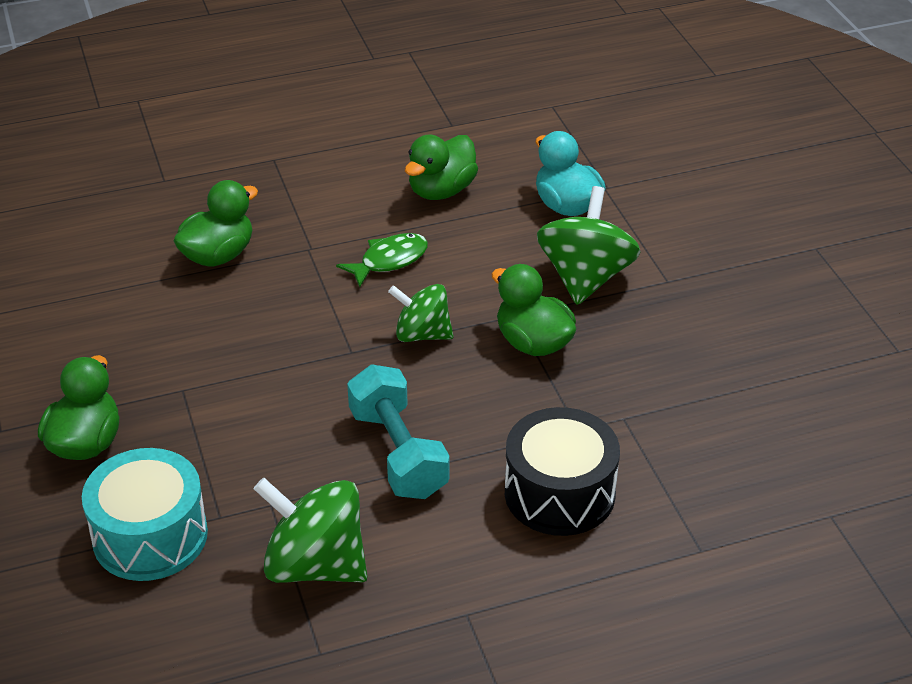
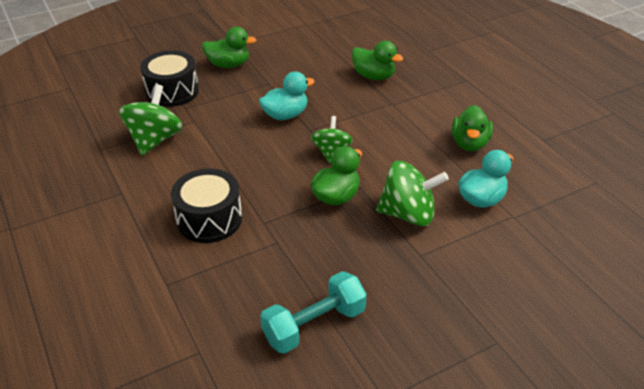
camera: 80 degrees right, 0 degrees up
turquoise drum [82,448,208,581] -> black drum [140,50,199,107]
green fish [336,233,428,287] -> none
turquoise dumbbell [347,364,450,499] -> turquoise dumbbell moved to [260,271,367,354]
green duck [405,134,478,200] -> green duck turned 105 degrees counterclockwise [452,105,493,151]
none -> turquoise duck [259,72,315,120]

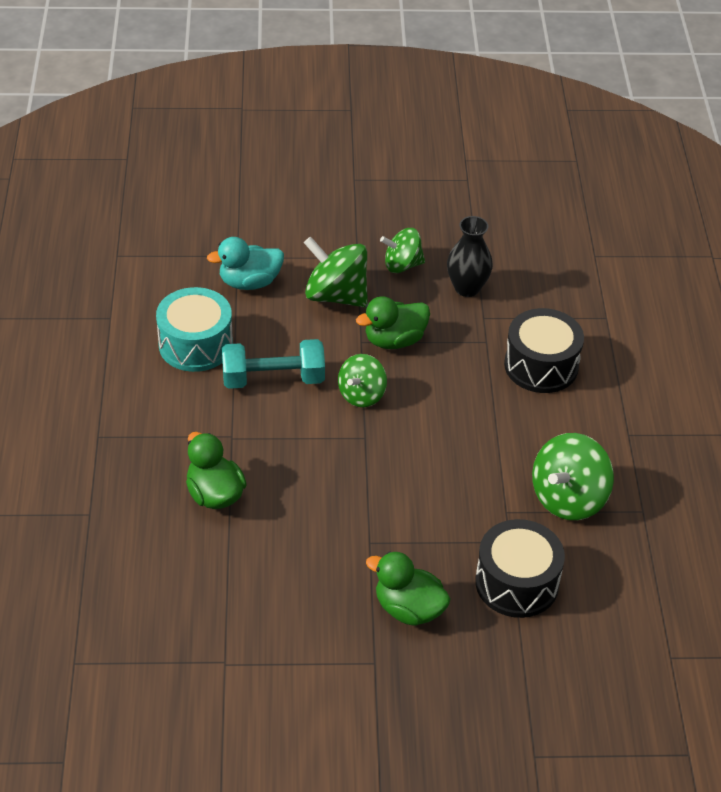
camera: 155 degrees left, 5 degrees up
turquoise duck [259,72,315,120] -> none
turquoise dumbbell [260,271,367,354] -> turquoise dumbbell moved to [222,339,325,389]
green duck [452,105,493,151] -> turquoise drum [156,287,233,372]
none -> green spinning top [380,228,425,273]
none -> black vase [447,216,493,297]

